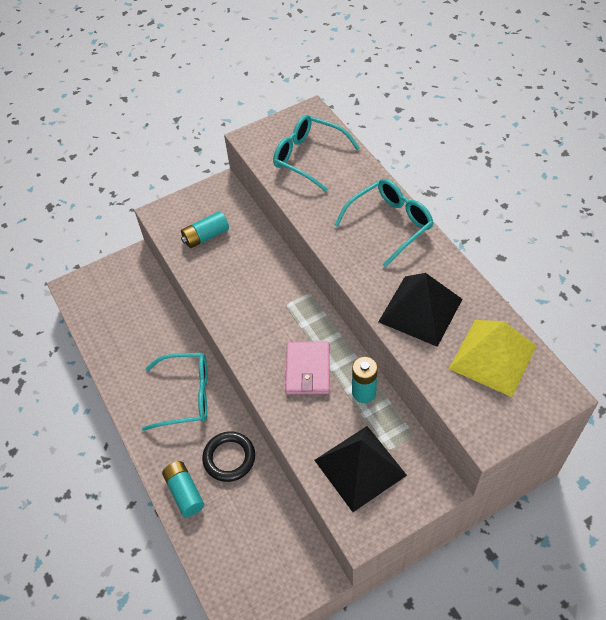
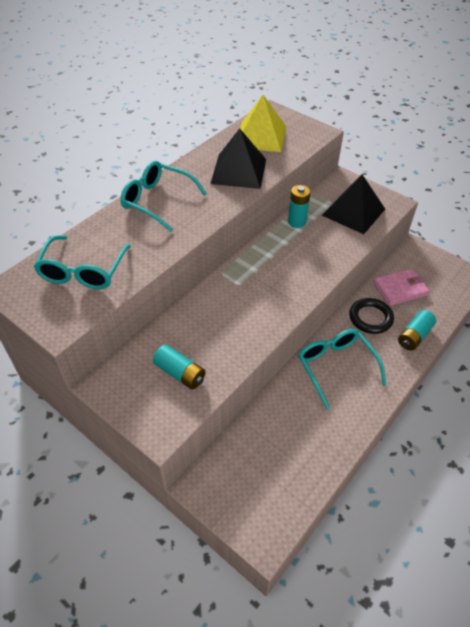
camera: 115 degrees left, 5 degrees down
pink wallet [285,342,330,394] -> pink wallet moved to [373,268,430,306]

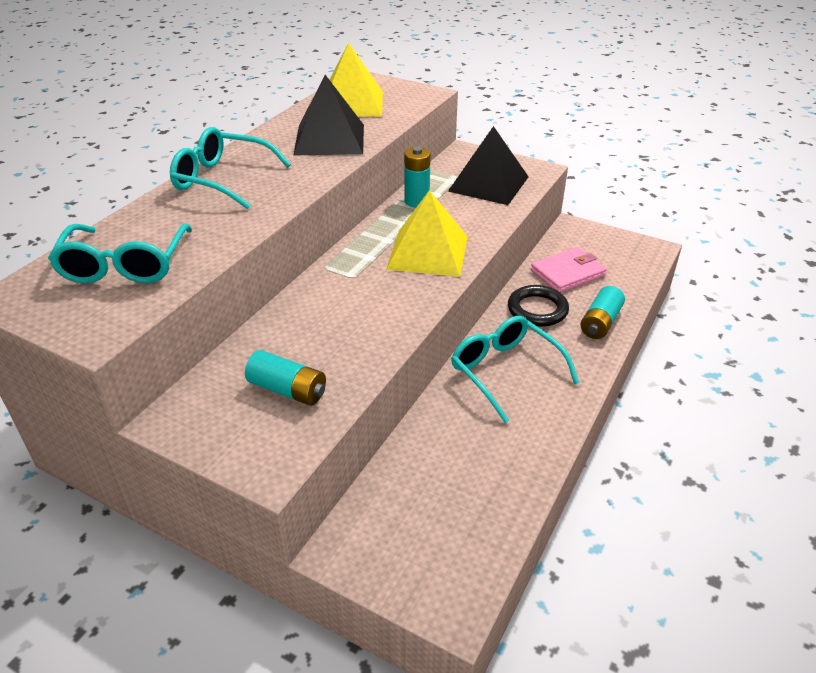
camera: 10 degrees left, 10 degrees down
none -> yellow pyramid [386,190,468,277]

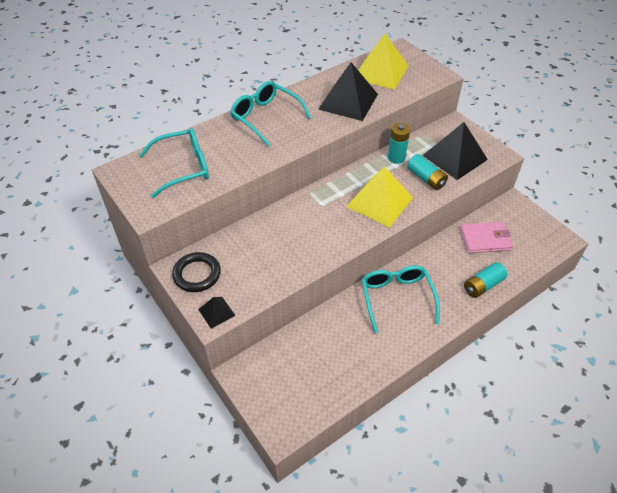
camera: 25 degrees right, 10 degrees up
turquoise glasses [48,223,192,283] -> turquoise glasses turned 135 degrees counterclockwise [140,128,209,198]
turquoise battery [245,350,326,406] -> turquoise battery moved to [407,154,448,190]
black ring [508,285,569,327] -> black ring moved to [172,252,221,292]
none -> black pyramid [198,297,236,329]

